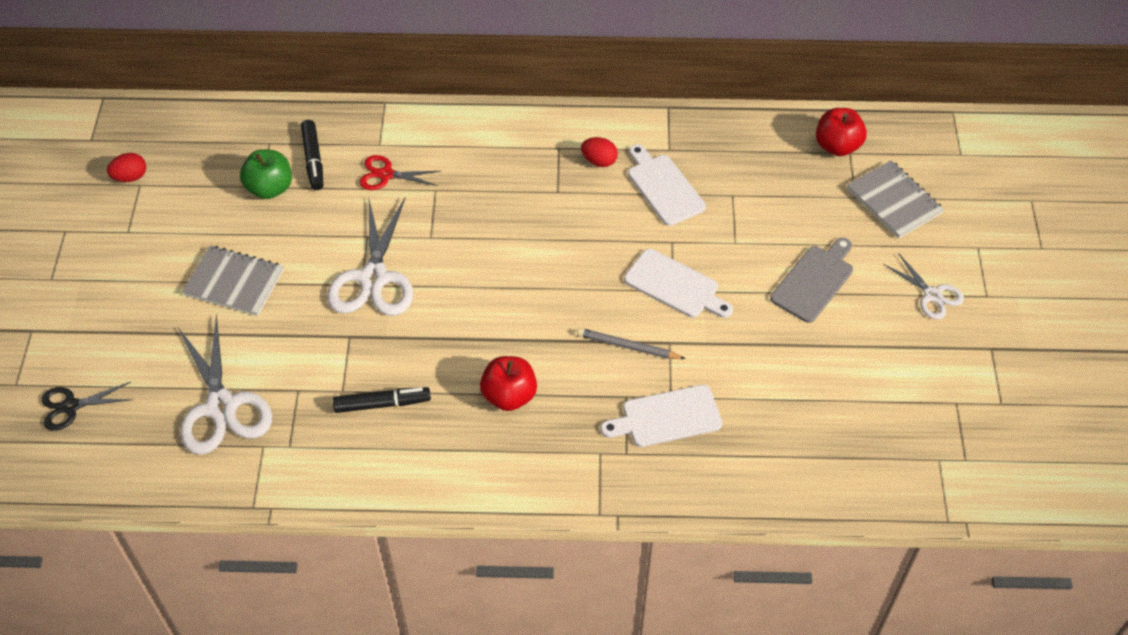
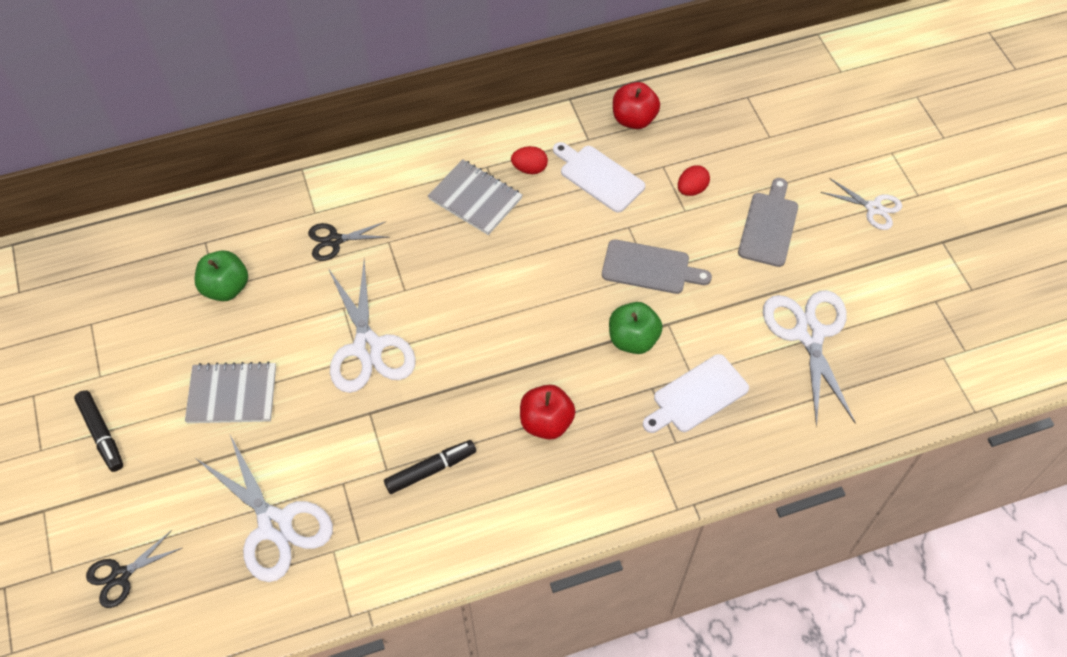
camera: 20 degrees left, 5 degrees up
red egg [107,153,146,182] -> red egg moved to [678,165,710,196]
black marker [301,120,323,190] -> black marker moved to [74,390,123,472]
red scissors [359,155,440,190] -> black scissors [308,221,389,261]
grey pencil [577,328,686,359] -> green apple [609,302,663,354]
white cutting board [624,249,733,318] -> grey cutting board [602,239,712,294]
red apple [816,108,867,156] -> red apple moved to [613,82,660,129]
grey notebook [847,160,944,239] -> grey notebook moved to [428,159,522,235]
none -> white scissors [763,290,855,427]

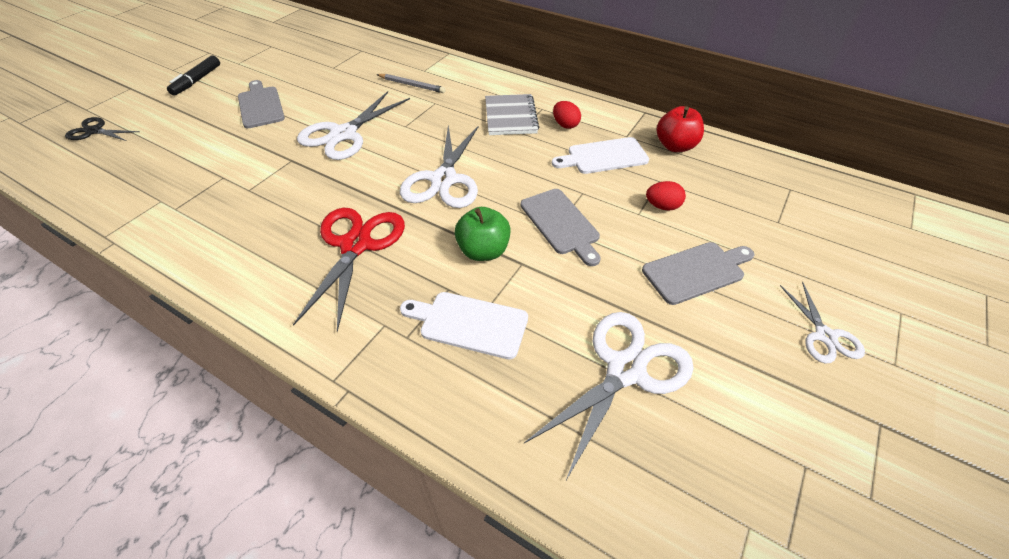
camera: 50 degrees right, 10 degrees down
grey notebook [185,361,276,423] -> grey cutting board [238,80,285,128]
green apple [195,250,248,301] -> none
white scissors [197,435,333,582] -> white scissors moved to [400,125,479,208]
black scissors [308,221,389,261] -> grey pencil [376,74,446,93]
black marker [384,440,476,494] -> none
red apple [520,385,576,440] -> red scissors [293,208,405,332]
white cutting board [553,142,645,213] -> white cutting board turned 105 degrees counterclockwise [552,137,649,174]

